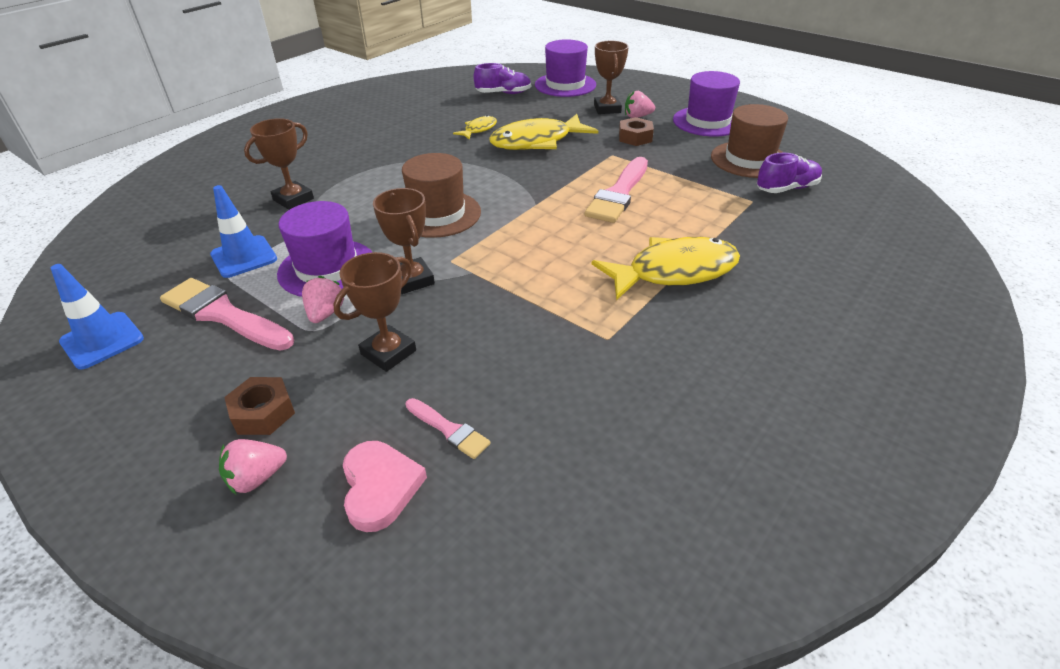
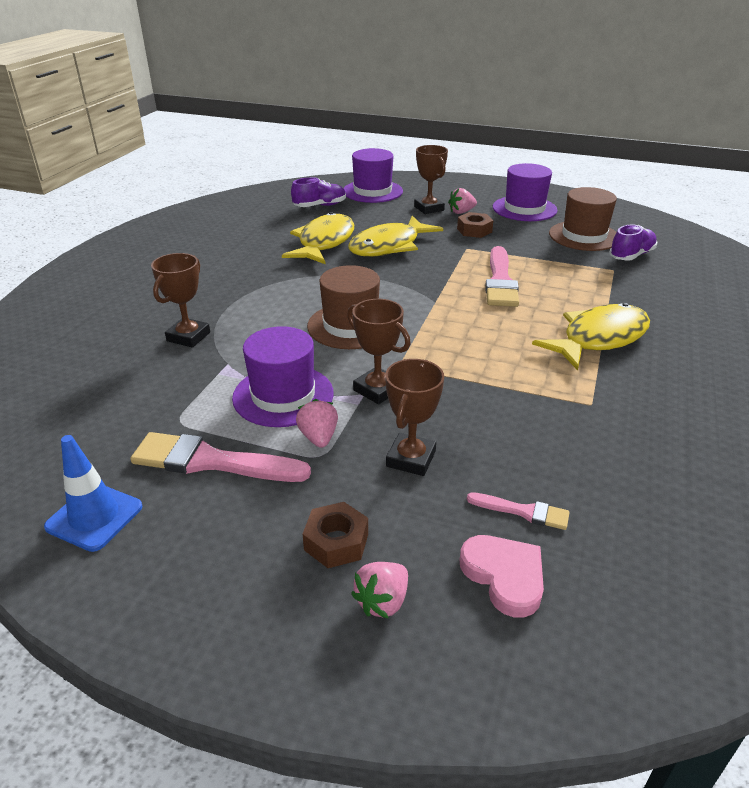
camera: 20 degrees left, 5 degrees down
blue traffic cone [210,185,277,278] -> none
yellow fish [453,115,497,139] -> yellow fish [282,212,354,264], size x2.05

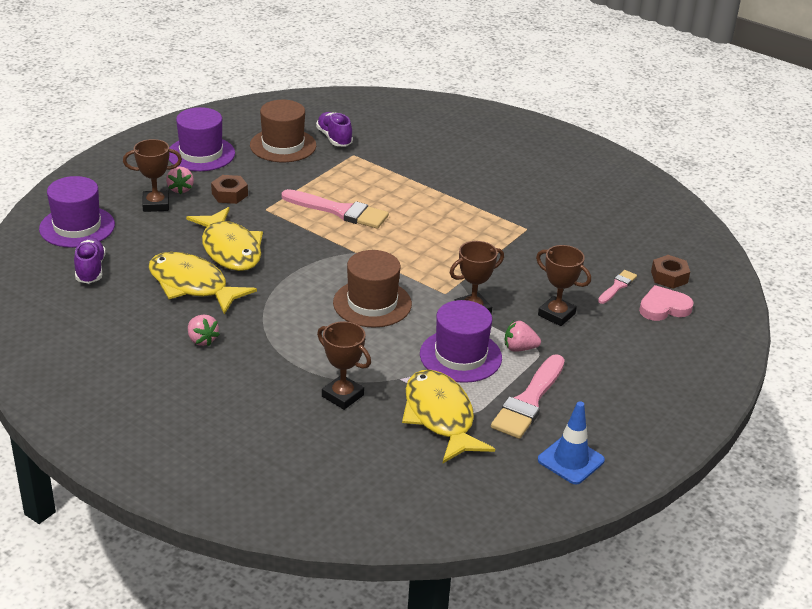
camera: 75 degrees left, 0 degrees up
brown nut [303,502,368,568] -> brown nut moved to [651,255,690,289]
pink strawberry [351,562,408,619] -> pink strawberry moved to [188,314,220,346]
yellow fish [532,303,650,370] -> yellow fish moved to [402,370,495,463]

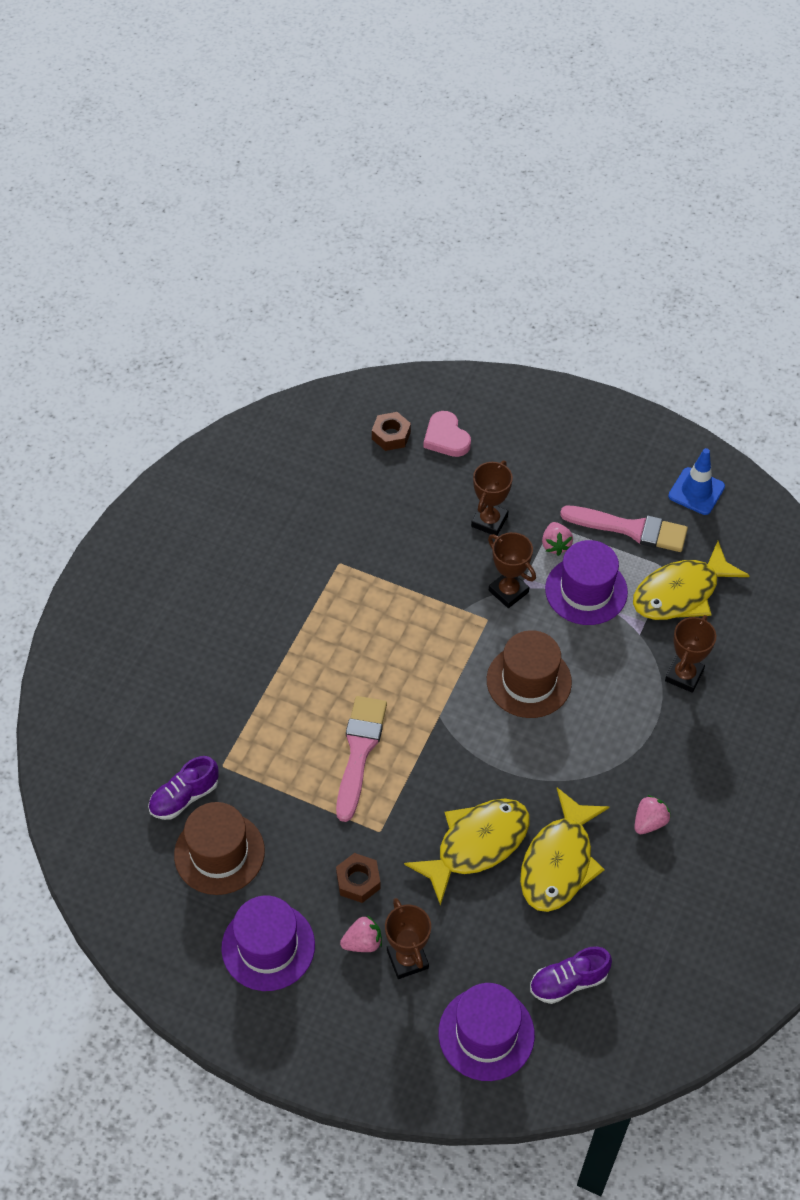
camera: 100 degrees left, 20 degrees up
pink brush [598,270,637,304] -> none

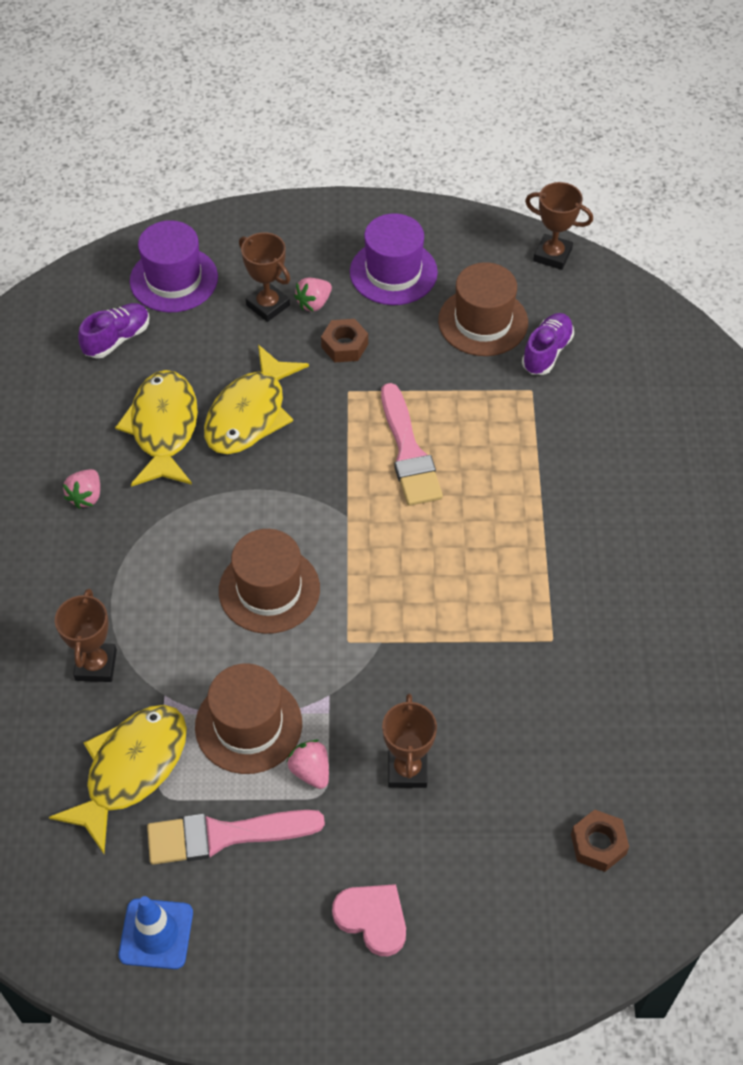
camera: 155 degrees right, 0 degrees up
pink heart [424,411,471,457] -> pink heart moved to [332,884,406,956]
brown trophy [488,532,536,608] -> brown trophy moved to [525,182,593,270]
purple hat [545,540,628,625] -> brown hat [195,663,302,774]

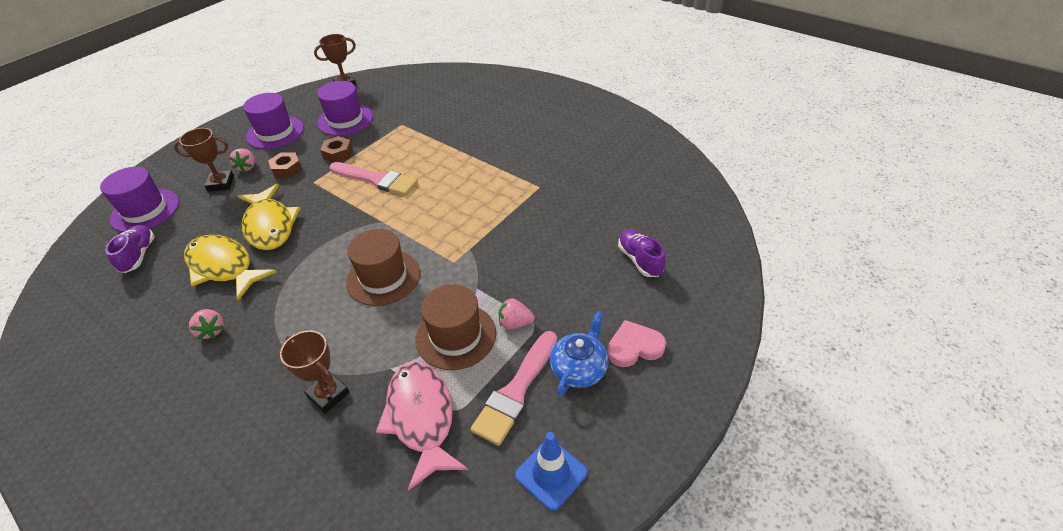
camera: 50 degrees left, 10 degrees down
yellow fish [49,705,187,854] -> pink fish [376,362,468,491]
brown trophy [382,693,437,788] -> none
brown hat [438,262,528,356] -> purple hat [317,81,373,136]
purple shoe [522,313,574,375] -> purple shoe moved to [618,229,666,277]
brown nut [571,809,629,872] -> brown nut moved to [321,136,353,163]
none -> blue teapot [550,311,609,396]

